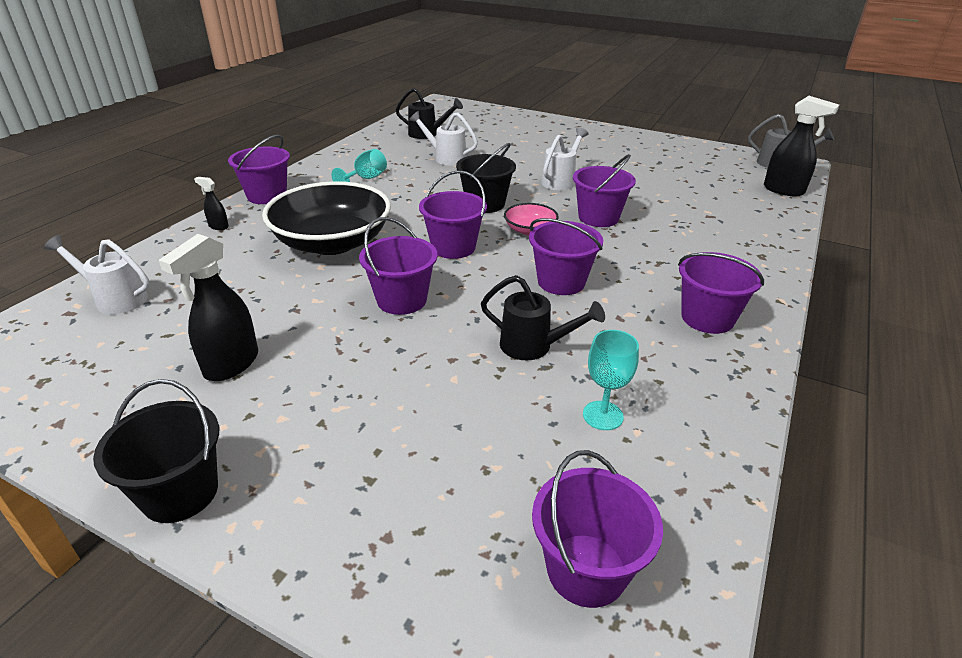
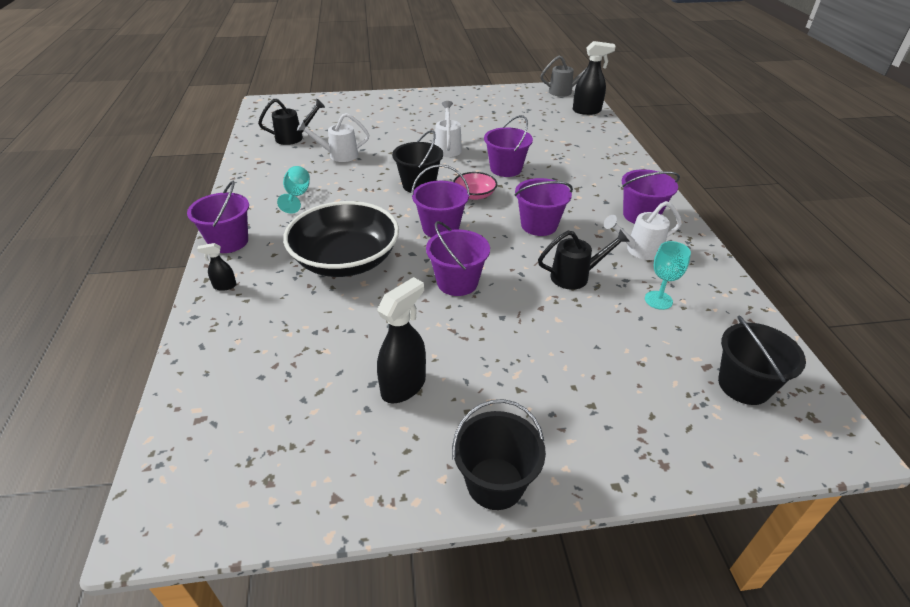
camera: 35 degrees left, 5 degrees up
white watering can [44,235,150,314] -> white watering can moved to [604,201,682,260]
black spray bottle [159,234,258,381] -> black spray bottle turned 135 degrees counterclockwise [377,277,426,403]
purple bucket [532,450,663,608] -> black bucket [718,315,806,405]

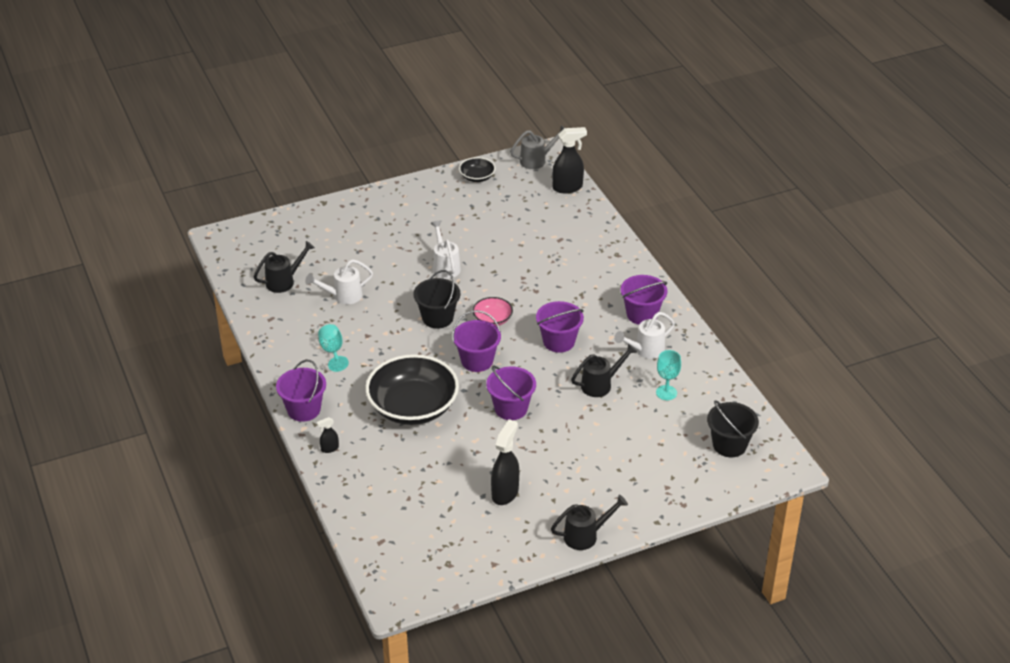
camera: 15 degrees left, 0 degrees up
black bucket [452,399,546,510] -> black watering can [551,495,628,550]
purple bucket [484,115,533,177] -> none
none -> black bowl [459,157,495,182]

